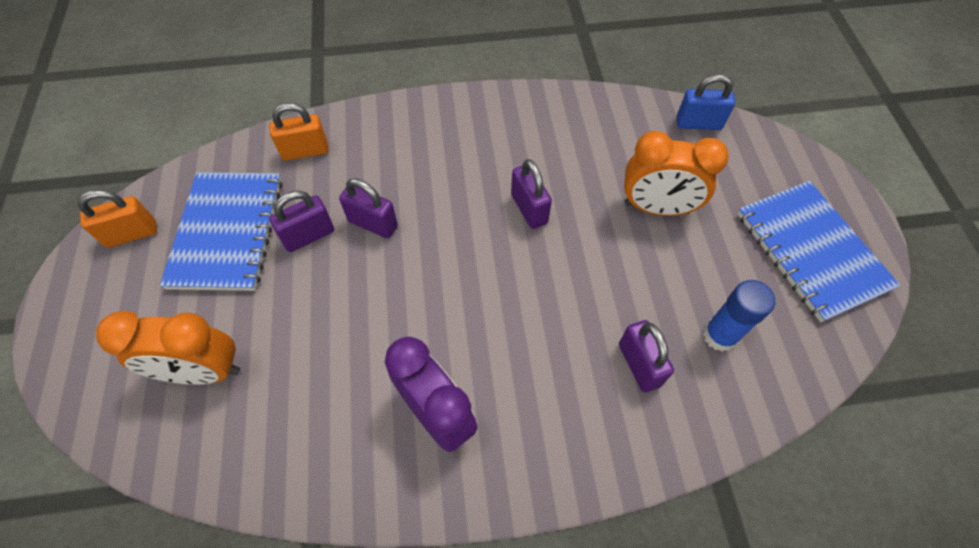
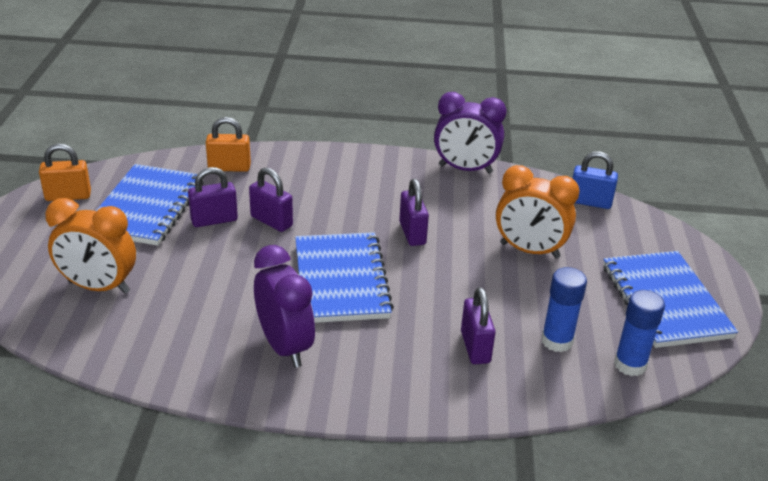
camera: 10 degrees right, 25 degrees down
none -> blue notebook [295,232,394,323]
none -> purple clock [434,92,507,174]
none -> blue glue stick [614,290,665,376]

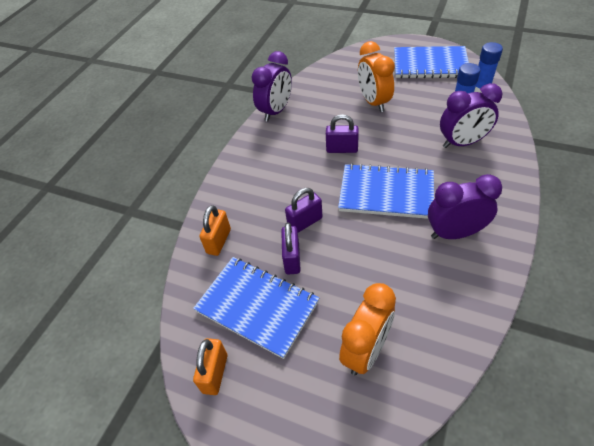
camera: 65 degrees left, 15 degrees up
purple padlock [461,287,496,364] -> purple clock [440,83,502,148]
orange clock [496,165,579,258] -> orange clock turned 120 degrees clockwise [358,41,395,112]
blue padlock [572,151,618,209] -> none

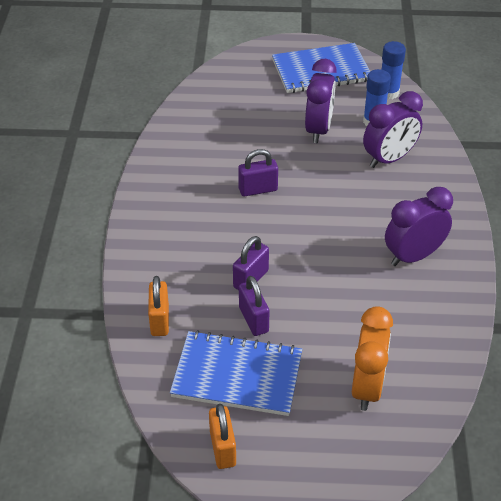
camera: 25 degrees left, 5 degrees down
purple clock [252,51,292,122] -> purple clock moved to [305,59,337,143]
blue notebook [338,163,434,219] -> none
orange clock [358,41,395,112] -> none

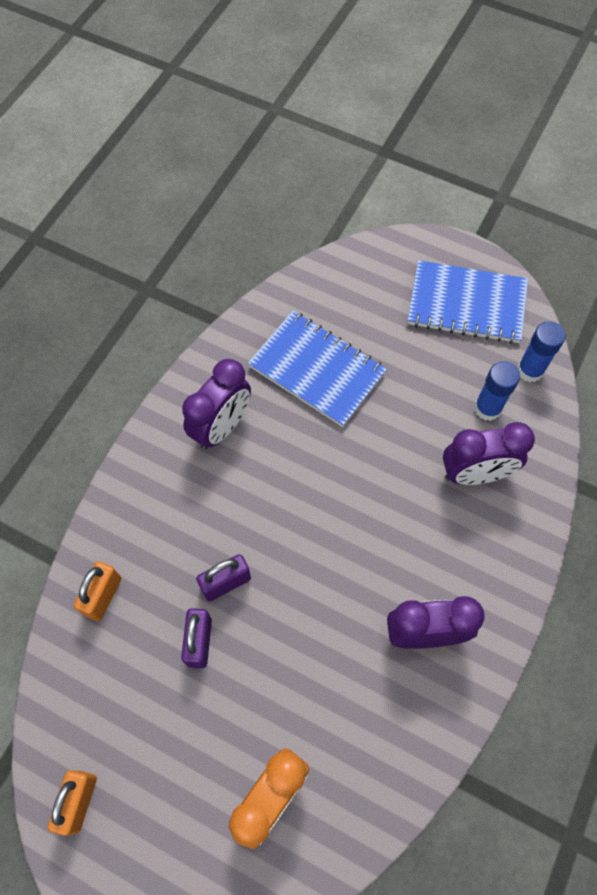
camera: 25 degrees right, 20 degrees up
blue notebook [170,330,302,416] -> blue notebook moved to [248,311,387,427]
purple padlock [238,149,278,197] -> none
purple clock [305,59,337,143] -> purple clock moved to [182,359,251,449]

